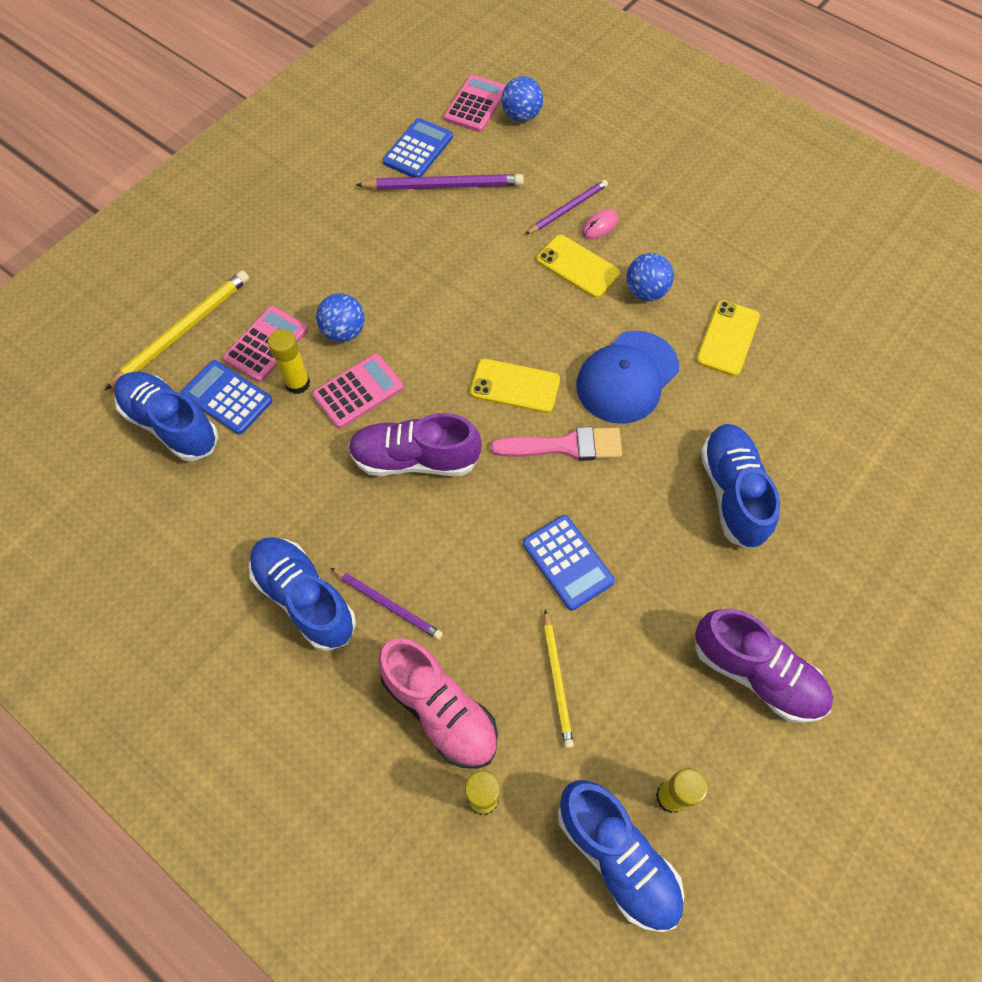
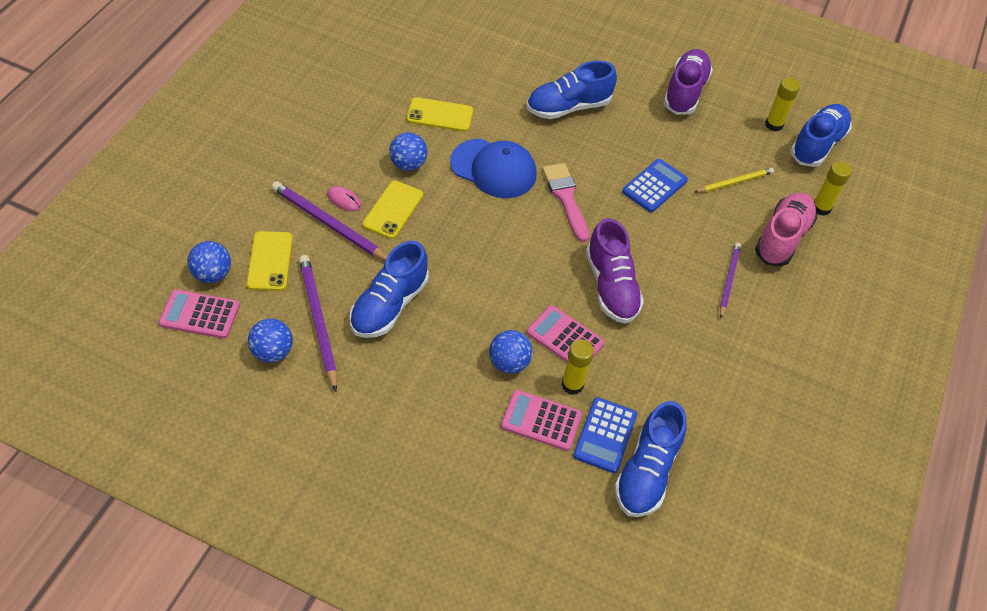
camera: 110 degrees left, 10 degrees down
yellow pencil [105,270,249,390] -> none
blue shoe [249,537,356,651] -> blue shoe moved to [349,241,429,338]
blue calculator [383,118,453,177] -> blue ball [248,319,293,363]
yellow phone [470,359,560,413] -> yellow phone moved to [246,231,293,291]
purple pencil [525,180,608,235] -> purple pencil [272,181,387,261], size x1.58

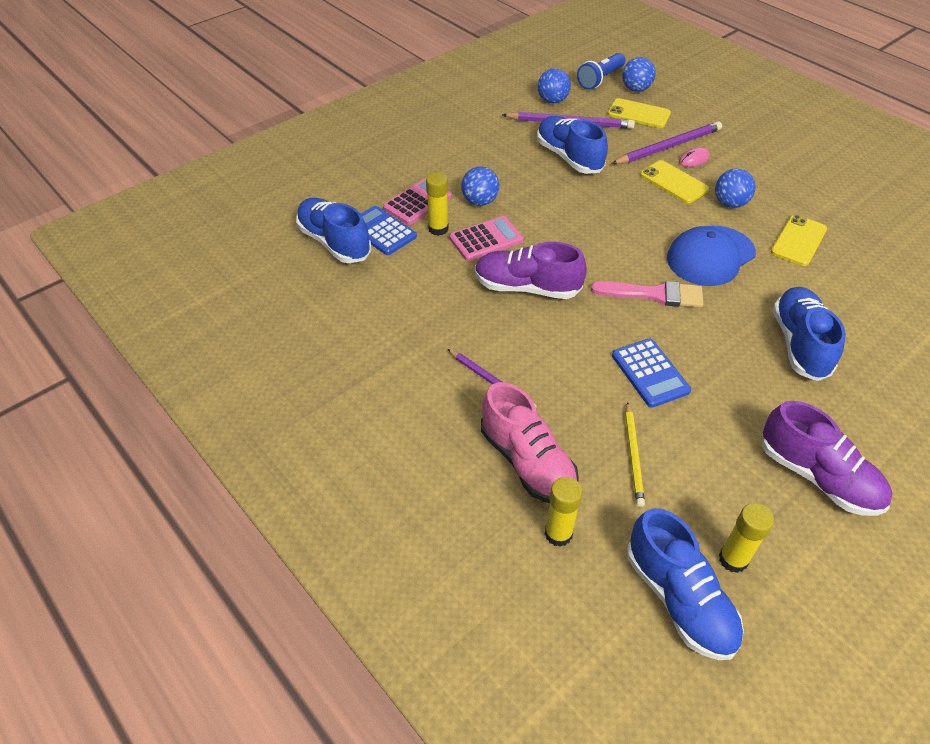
camera: 120 degrees right, 5 degrees down
pink calculator [159,289,240,339] -> blue flashlight [577,53,625,90]

